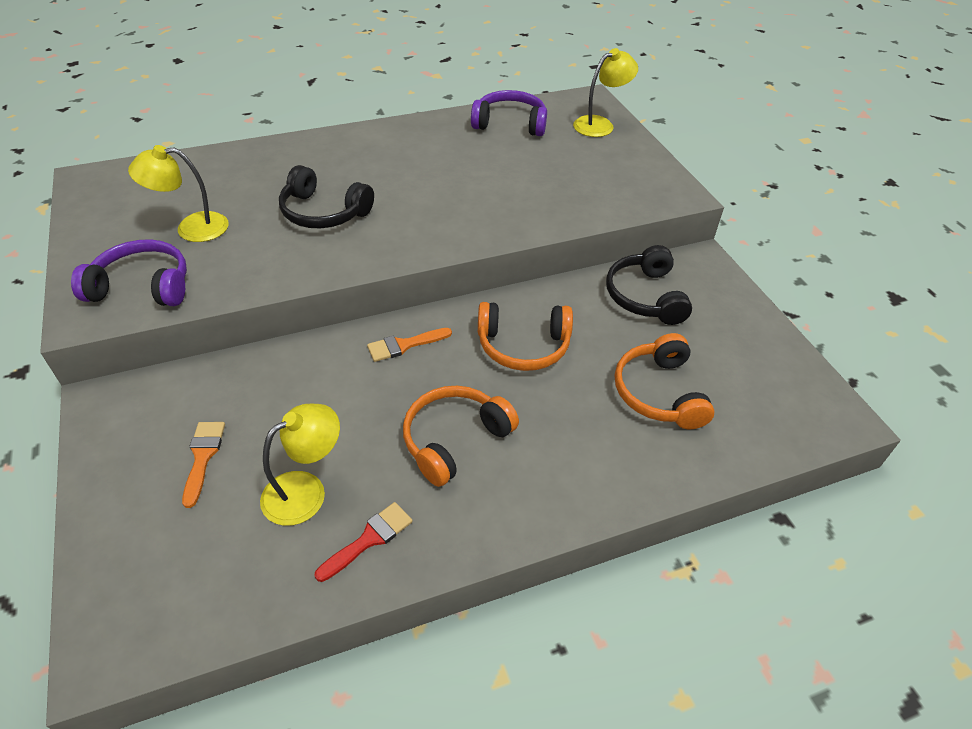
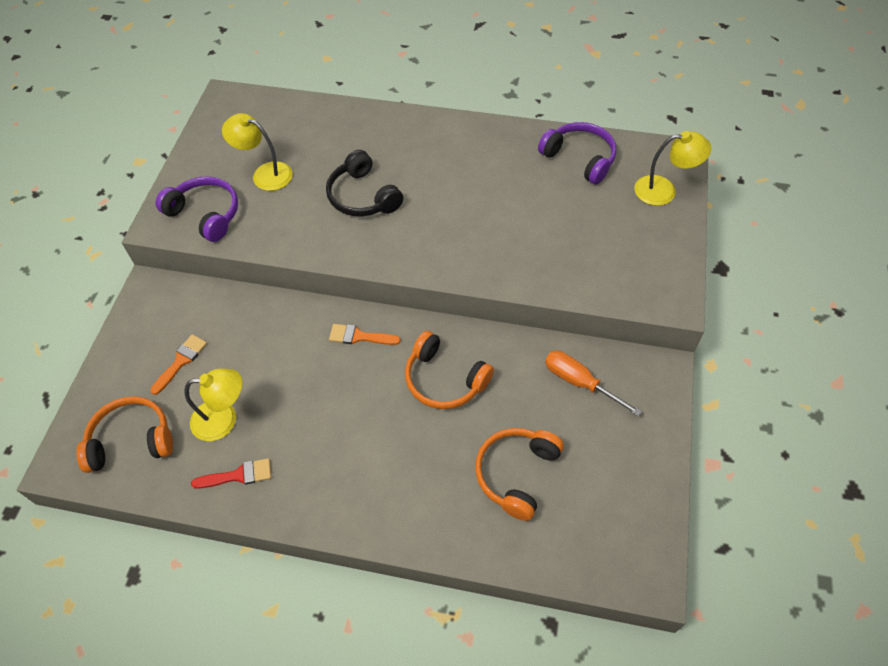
camera: 35 degrees right, 10 degrees up
orange headphones [403,386,519,487] -> orange headphones moved to [76,396,173,473]
black headphones [606,245,692,325] -> orange screwdriver [545,350,642,417]

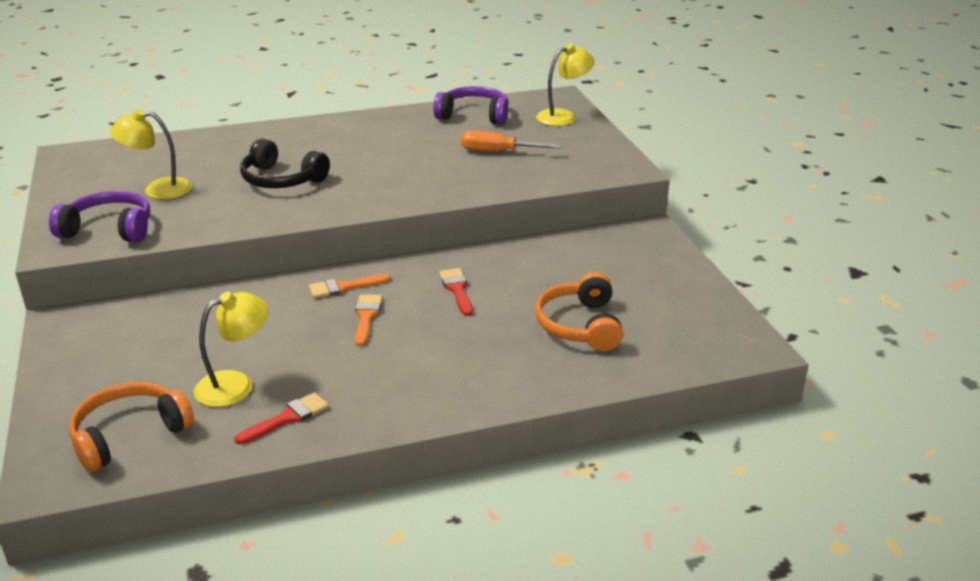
camera: 30 degrees left, 25 degrees down
orange brush [150,334,207,395] -> orange brush moved to [355,294,382,346]
orange headphones [405,331,494,409] -> red brush [439,268,473,316]
orange screwdriver [545,350,642,417] -> orange screwdriver moved to [461,130,561,152]

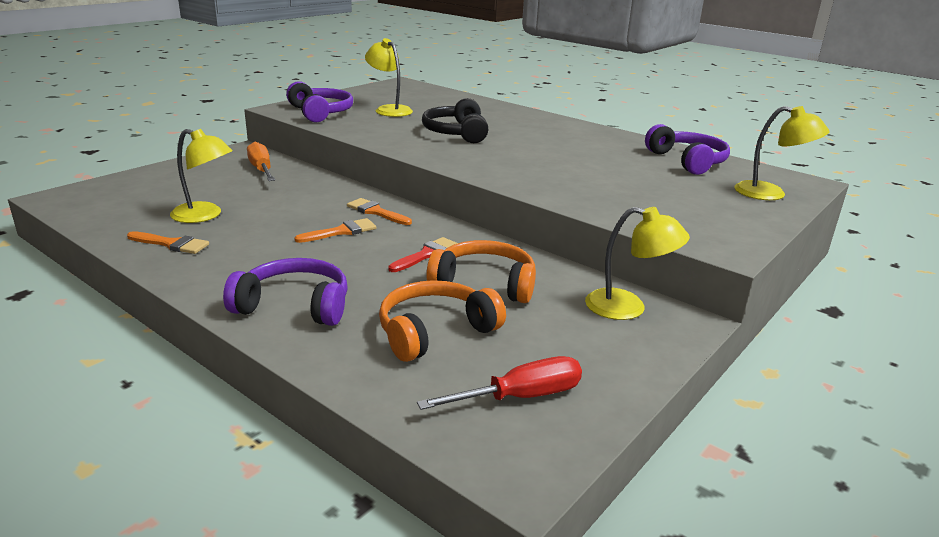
camera: 55 degrees right, 5 degrees down
orange headphones [69,382,194,472] -> orange headphones moved to [426,240,536,303]
red brush [235,392,329,444] -> orange brush [127,231,209,254]
orange screwdriver [461,130,561,152] -> orange screwdriver moved to [247,142,275,181]
none -> purple headphones [223,258,348,326]
none -> red screwdriver [417,356,582,410]
none -> yellow lamp [585,207,690,320]

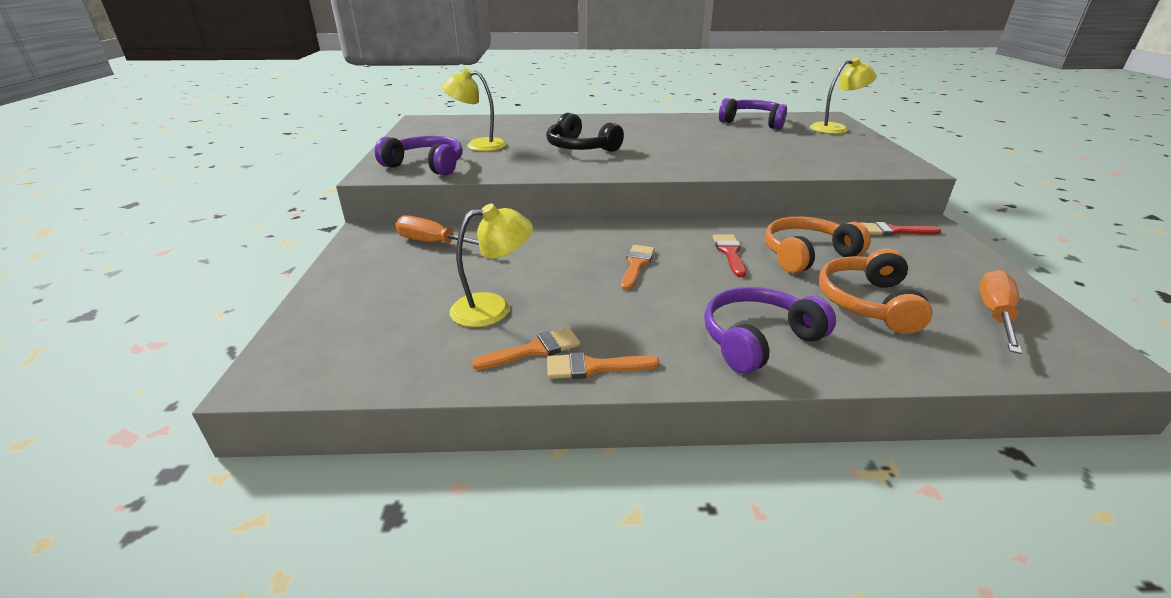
camera: 40 degrees left, 5 degrees up
orange brush [347,198,412,225] -> orange brush moved to [547,352,660,379]
red screwdriver [417,356,582,410] -> orange screwdriver [979,270,1022,354]
yellow lamp [585,207,690,320] -> red brush [861,222,941,236]

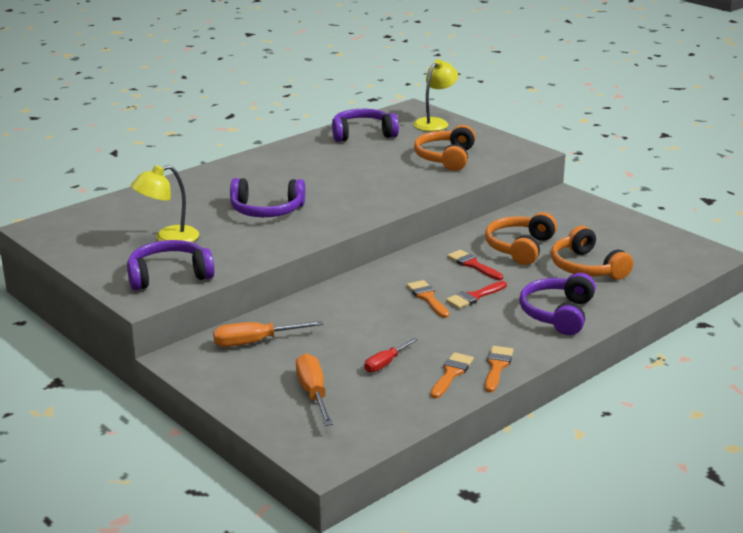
camera: 40 degrees left, 5 degrees down
yellow lamp [450,204,533,327] -> red screwdriver [364,338,418,373]
black headphones [546,113,624,152] -> purple headphones [230,178,305,217]
orange brush [547,352,660,379] -> orange brush turned 150 degrees clockwise [485,346,514,393]
red brush [861,222,941,236] -> red brush moved to [446,281,507,309]
orange screwdriver [979,270,1022,354] -> orange screwdriver moved to [296,353,333,426]
none -> orange headphones [414,125,476,171]

